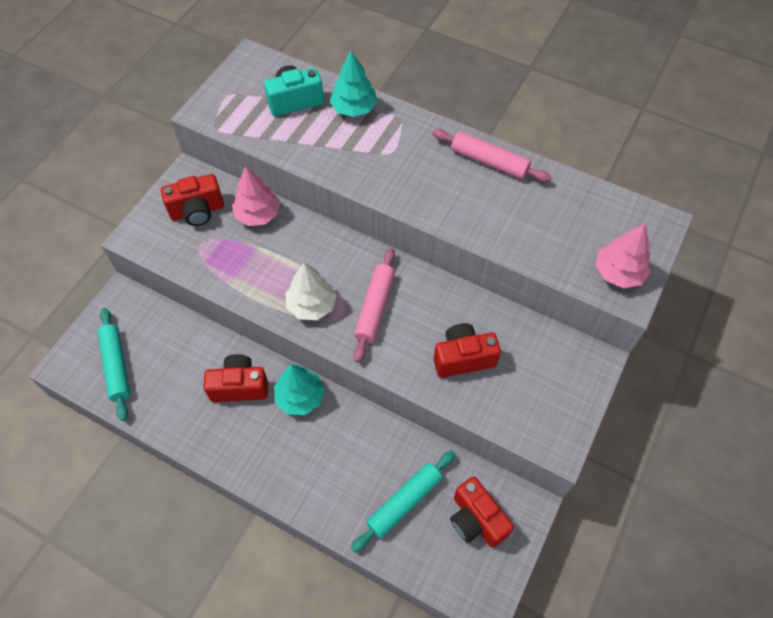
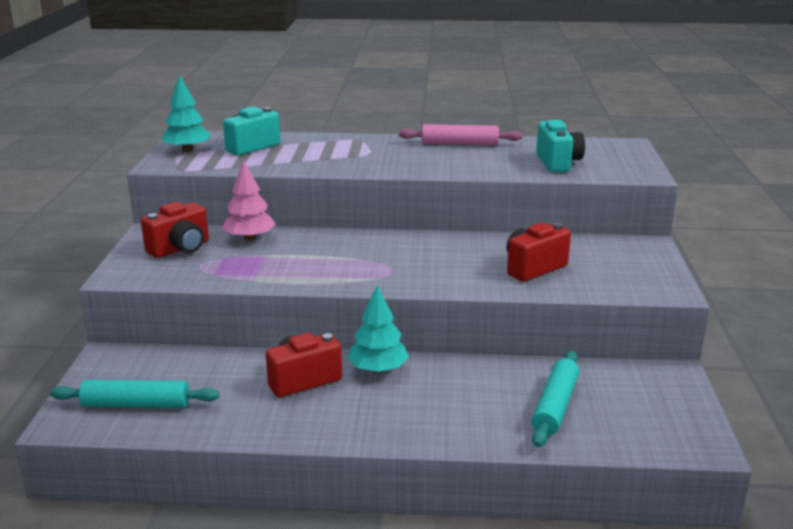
camera: 25 degrees left, 35 degrees down
turquoise rolling pin [98,308,130,421] -> turquoise rolling pin turned 45 degrees counterclockwise [50,380,219,408]
white tree [286,263,337,320] -> none
turquoise tree [330,50,378,117] -> turquoise tree moved to [162,75,211,152]
pink rolling pin [353,248,395,363] -> none
red camera [450,476,514,548] -> none
pink tree [595,224,651,288] -> none
none -> turquoise camera [536,120,585,172]

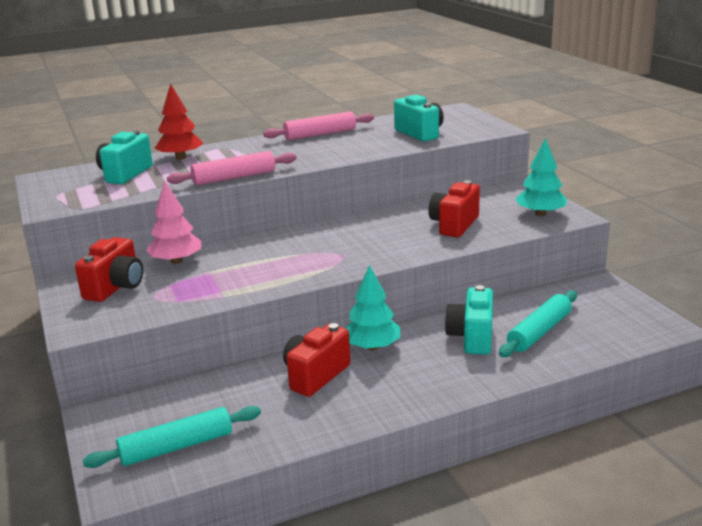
camera: 25 degrees left, 0 degrees up
turquoise tree [162,75,211,152] -> turquoise tree moved to [516,138,567,216]
turquoise rolling pin [532,351,579,447] -> turquoise rolling pin turned 45 degrees clockwise [499,290,577,357]
none -> red tree [155,83,203,160]
none -> pink rolling pin [167,151,297,185]
none -> turquoise camera [445,285,493,355]

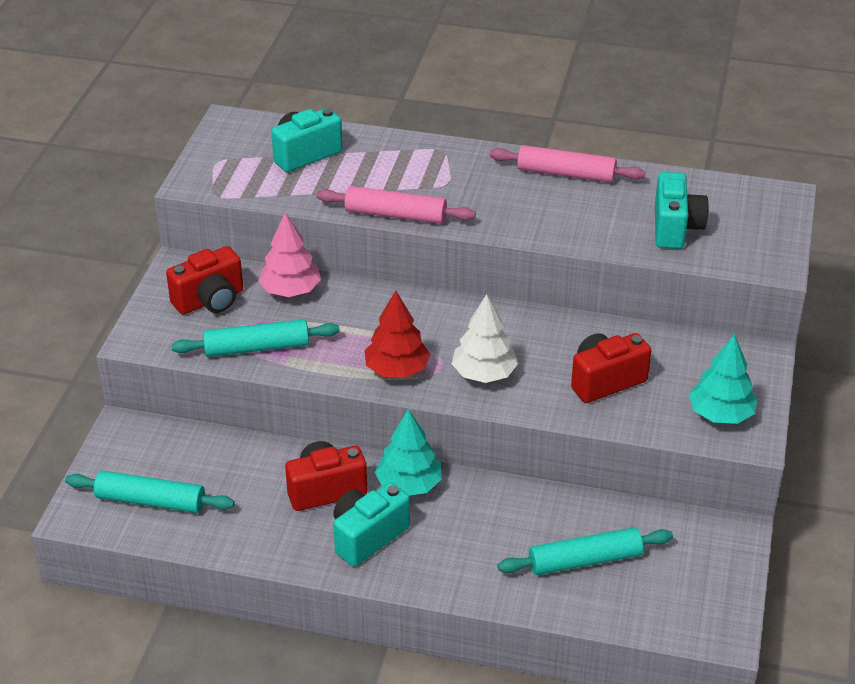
camera: 35 degrees right, 15 degrees up
red tree [155,83,203,160] -> red tree moved to [364,290,430,378]
turquoise camera [445,285,493,355] -> turquoise camera moved to [333,482,410,566]
none -> turquoise rolling pin [171,319,340,357]
none -> white tree [452,294,518,383]

